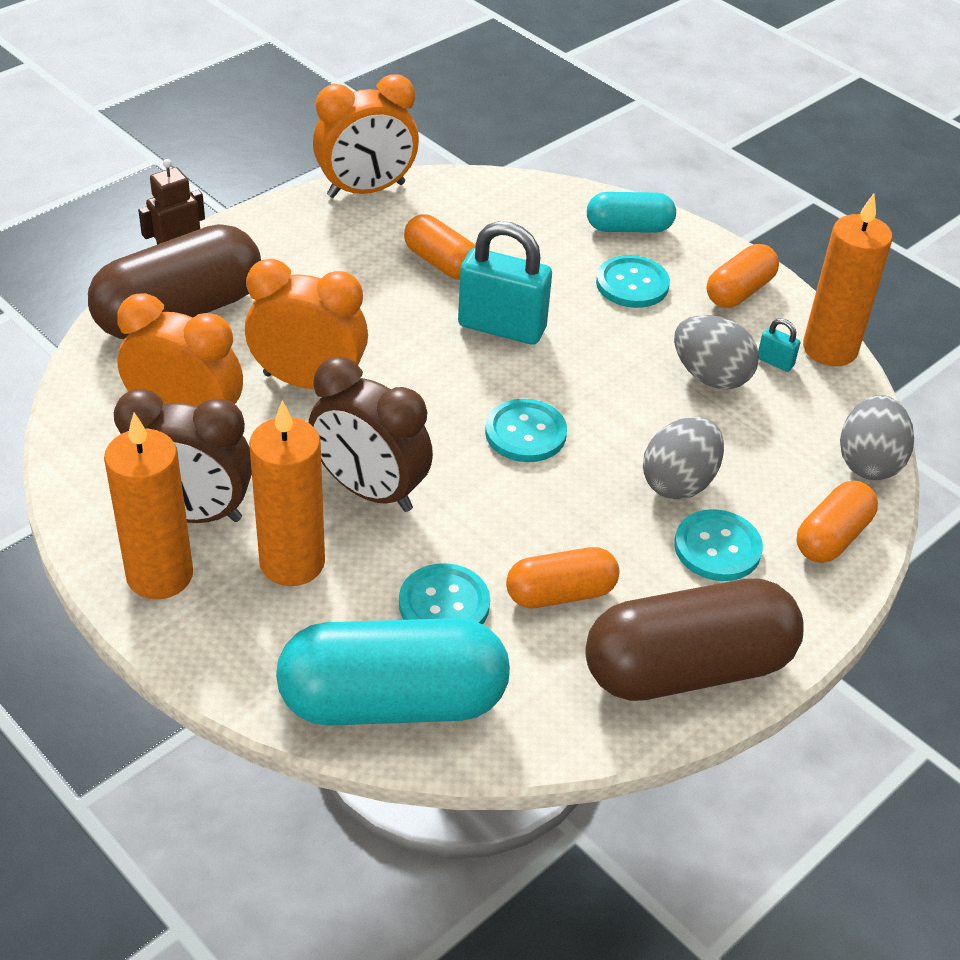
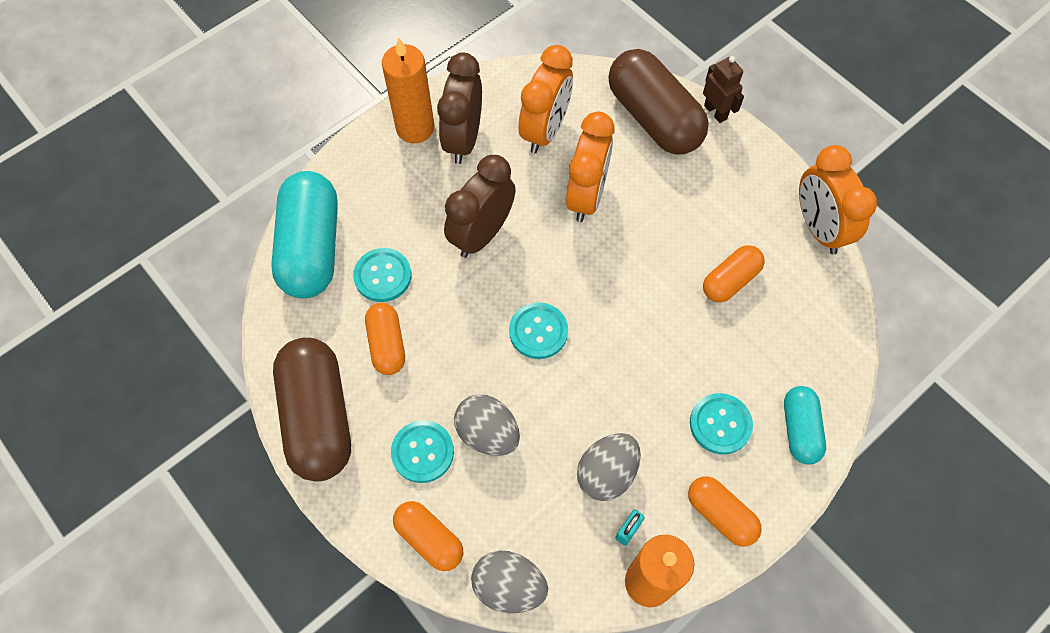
camera: 95 degrees right, 20 degrees up
orange candle [249,400,325,586] -> none
turquoise padlock [458,221,552,345] -> none

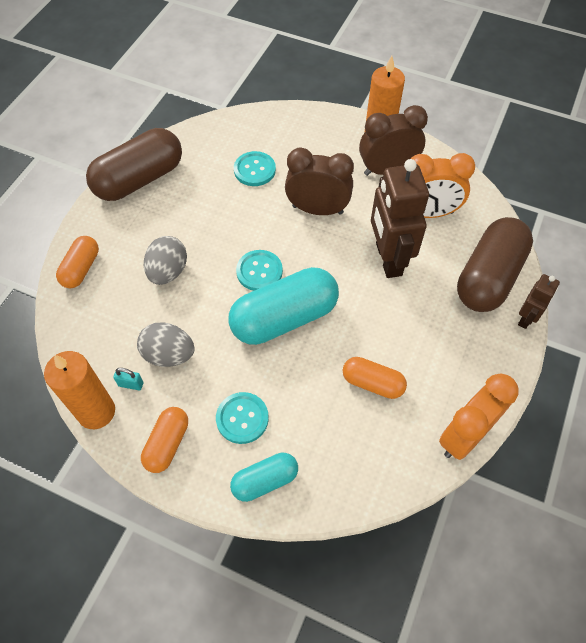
camera: 65 degrees right, 5 degrees down
turquoise capsule [271,171,338,298] -> turquoise capsule moved to [228,267,339,345]
orange capsule [365,303,405,375] -> none
turquoise button [391,420,454,483] -> none
grey egg [471,551,548,614] -> none
orange clock [566,112,614,222] -> brown robot [371,159,429,278]

